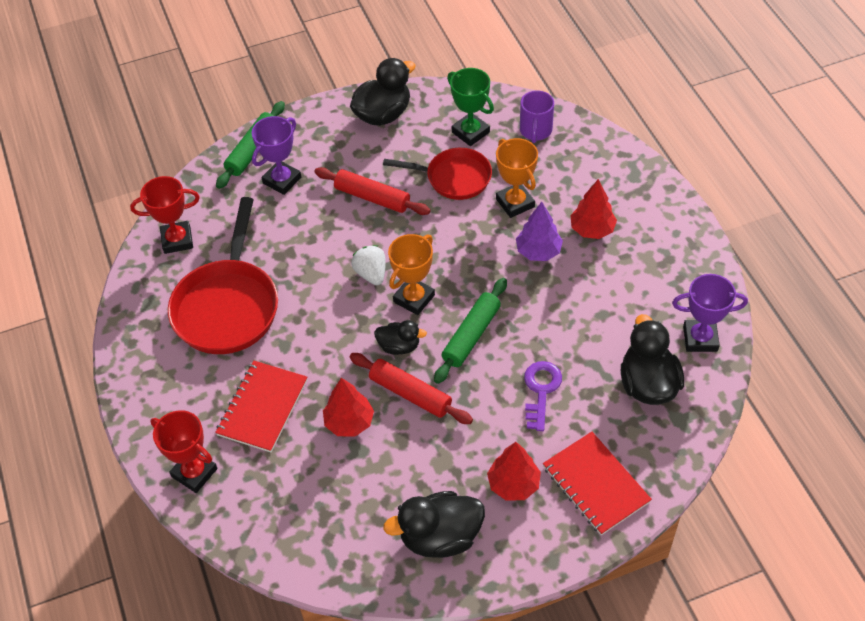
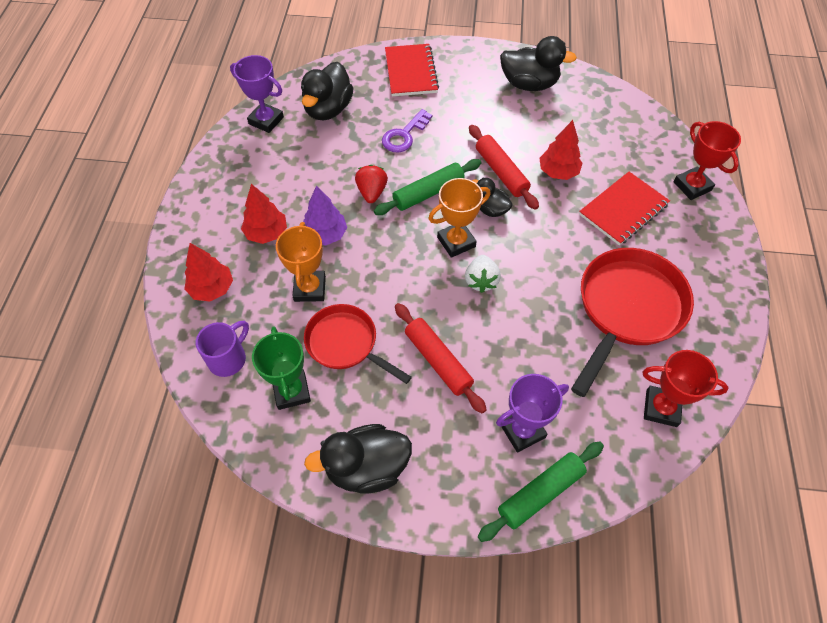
camera: 155 degrees left, 5 degrees up
red tree [487,442,541,501] -> red tree moved to [184,243,233,302]
none -> red strawberry [355,165,388,203]

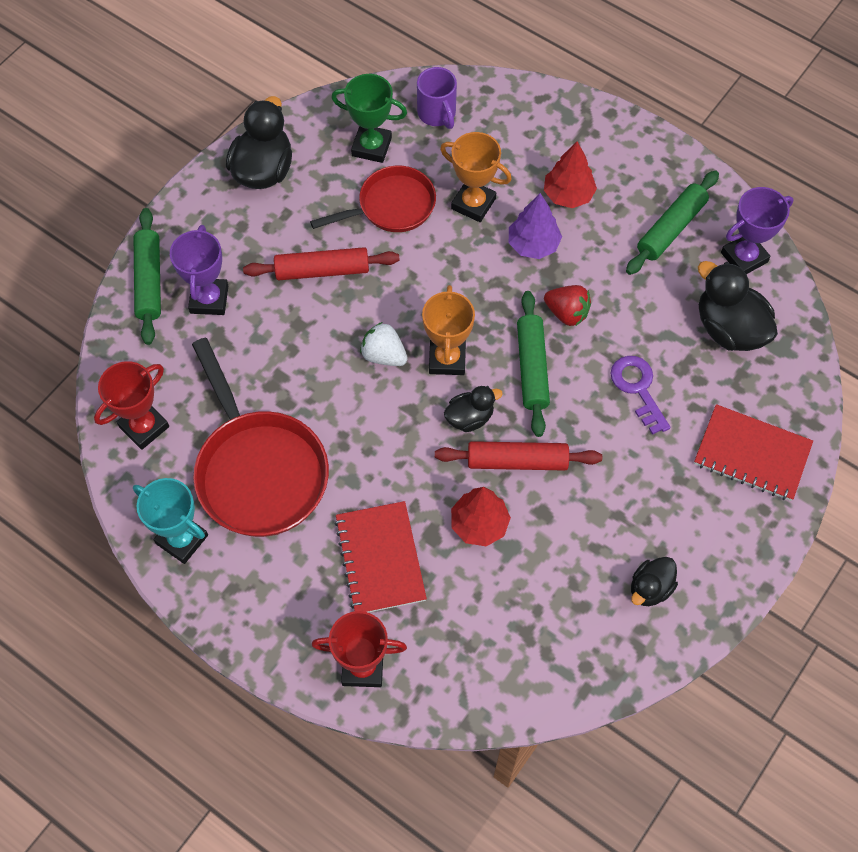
camera: 120 degrees right, 5 degrees up
red tree [184,243,233,302] -> none
black duck [500,36,577,91] -> black duck [631,557,678,606], size x0.58
none -> turquoise trophy [133,478,208,564]
none -> green rolling pin [626,170,719,275]

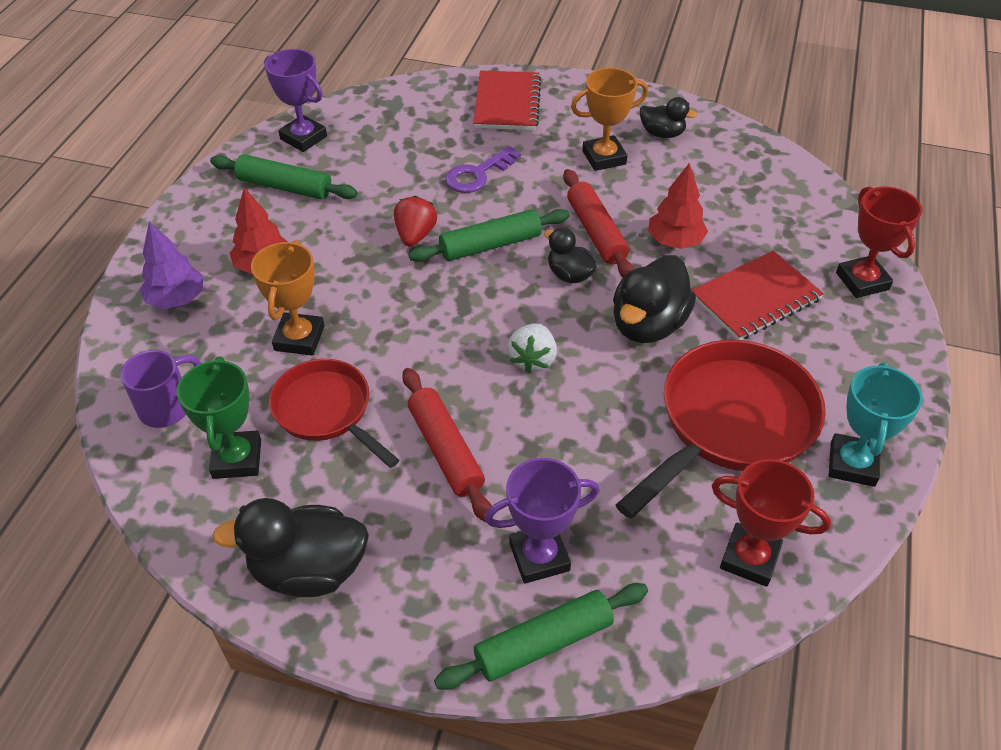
camera: 110 degrees left, 15 degrees down
orange trophy [422,285,475,375] -> orange trophy moved to [571,68,648,171]
purple tree [509,193,562,259] -> purple tree moved to [140,221,204,309]
black duck [698,261,778,351] -> black duck moved to [613,255,696,343]

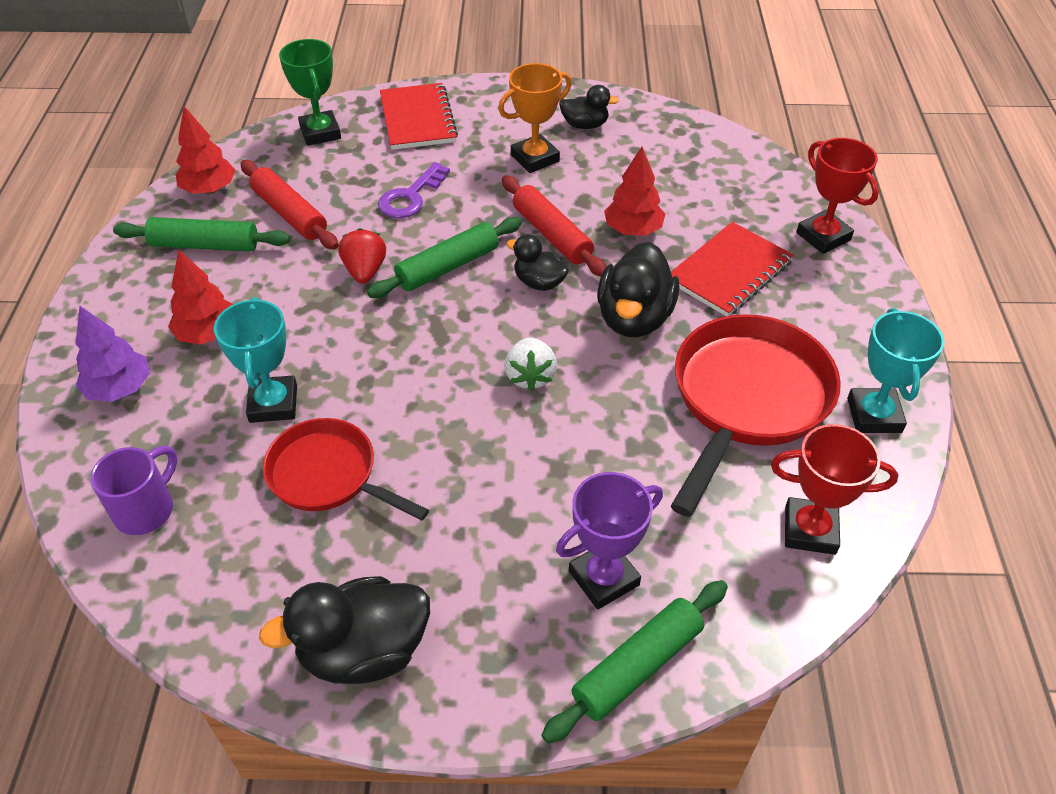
camera: 15 degrees left, 0 degrees up
green trophy [177,356,261,479] -> green trophy moved to [279,39,341,146]
orange trophy [251,240,324,356] -> turquoise trophy [214,297,297,423]
purple trophy [264,49,327,152] -> red tree [176,106,235,194]
red rolling pin [402,368,492,523] -> red rolling pin moved to [241,160,339,250]

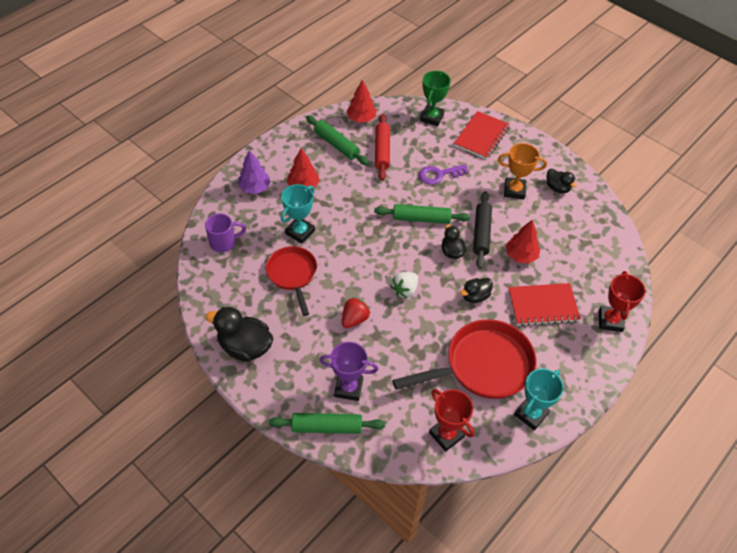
camera: 40 degrees right, 5 degrees up
red strawberry [339,228,386,284] -> red strawberry moved to [342,297,370,328]
red rolling pin [502,175,606,276] -> black rolling pin [473,191,492,269]
black duck [597,242,679,337] -> black duck [460,278,493,303], size x0.58

